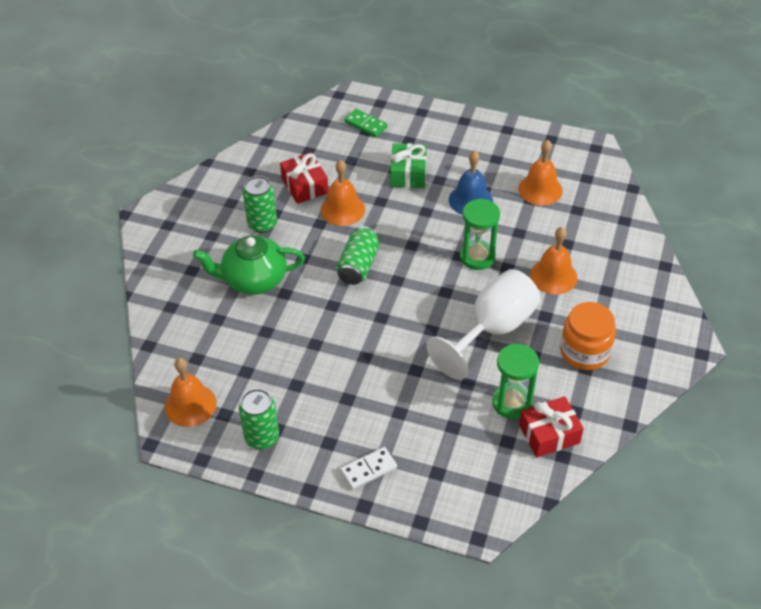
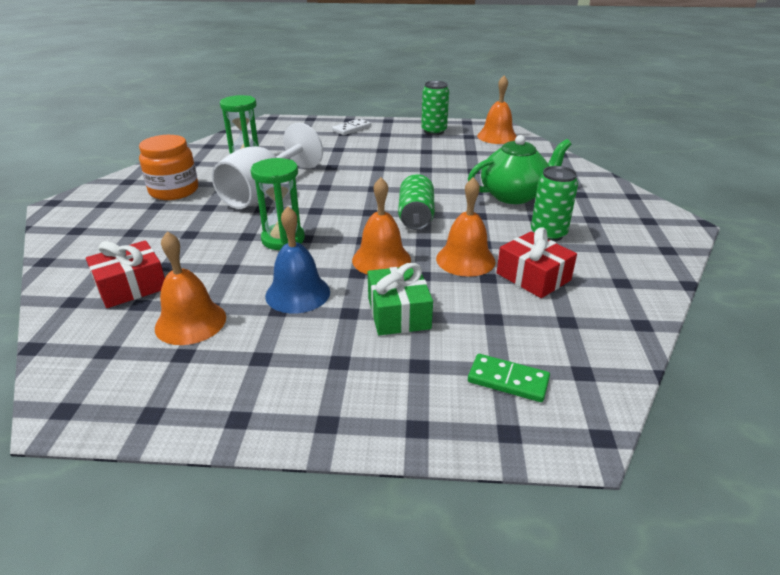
camera: 165 degrees right, 15 degrees down
red gift [519,396,584,457] -> red gift moved to [86,240,165,308]
orange bell [530,227,578,294] -> orange bell moved to [352,177,411,275]

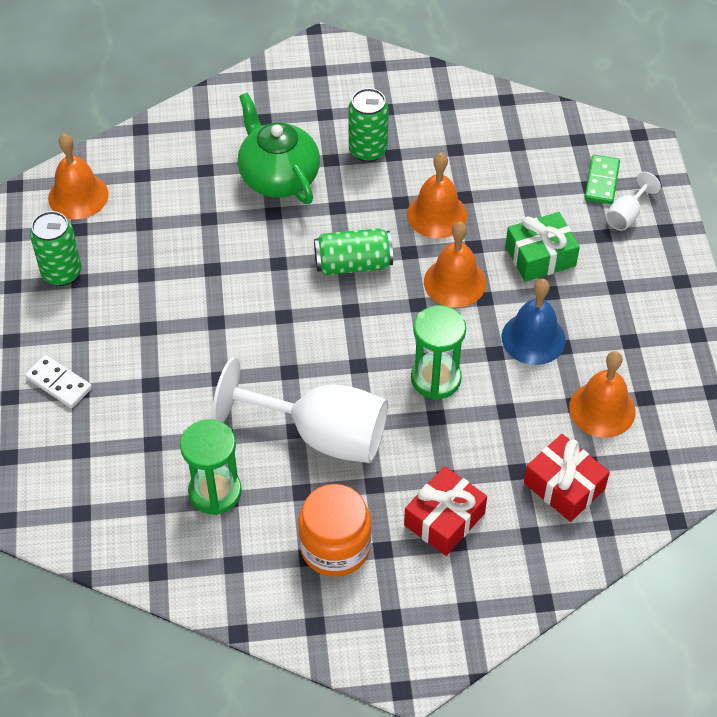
camera: 100 degrees left, 20 degrees up
red gift [497,227,577,298] -> red gift moved to [404,466,487,556]
none -> white goblet [606,172,661,231]

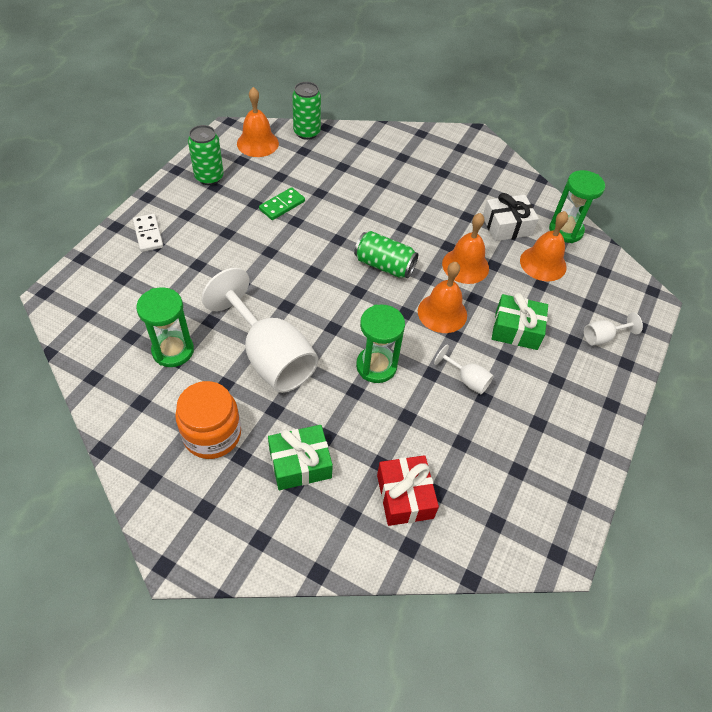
camera: 30 degrees right, 0 degrees up
green teapot [238,93,320,204] -> none
green can [348,88,389,162] -> green can moved to [292,82,321,140]
red gift [404,466,487,556] -> green gift [268,425,333,490]
blue bell [502,279,566,365] -> white goblet [434,345,494,394]
orange bell [569,351,636,438] -> orange bell moved to [520,211,568,281]
green domino [584,155,620,204] -> green domino moved to [259,187,305,220]
none -> white gift [483,193,539,241]
none -> green hourglass [549,170,605,243]

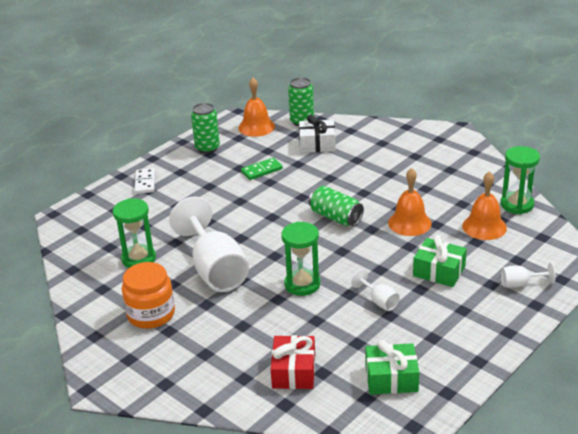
camera: 20 degrees right, 20 degrees down
green gift [268,425,333,490] -> green gift moved to [365,340,419,395]
orange bell [418,262,467,333] -> none
white gift [483,193,539,241] -> white gift moved to [299,115,336,153]

